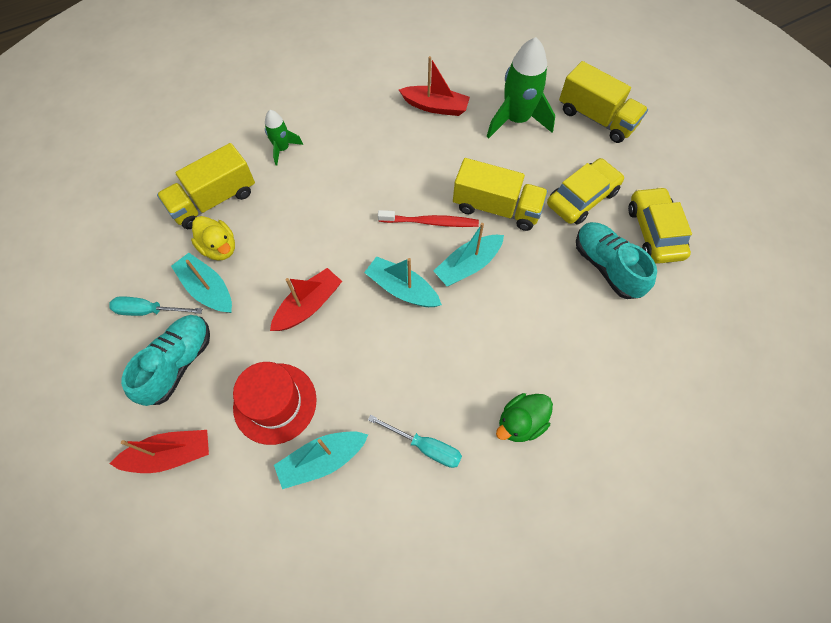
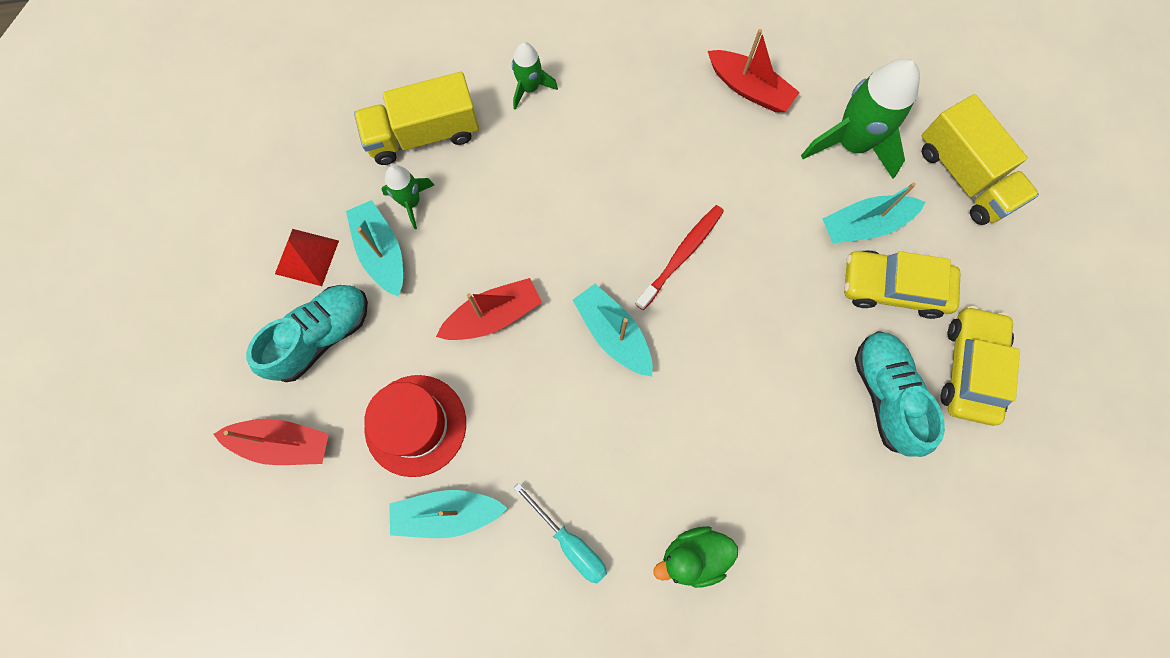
camera: 20 degrees right, 10 degrees up
turquoise screwdriver [109,296,202,316] -> red pyramid [275,229,339,286]
yellow duck [191,216,235,261] -> green rocket [382,165,434,229]
red toothbrush [378,210,479,227] -> red toothbrush turned 75 degrees counterclockwise [635,205,724,310]
turquoise boat [434,223,504,286] -> turquoise boat moved to [822,182,925,244]
yellow truck [453,158,548,231] -> none
yellow car [547,158,624,225] -> yellow car turned 150 degrees counterclockwise [844,250,960,319]

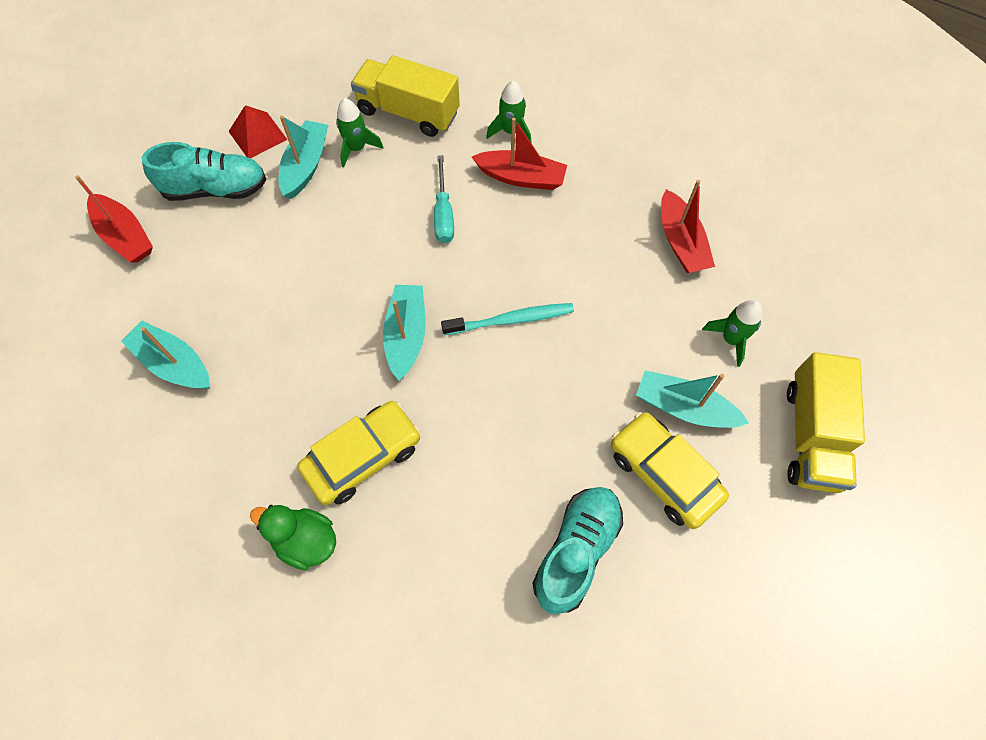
camera: 40 degrees right, 10 degrees down
red hat [364,375,466,477] -> none
red boat [436,278,542,340] -> red boat moved to [472,118,567,190]
turquoise screwdriver [514,483,607,584] -> turquoise screwdriver moved to [434,155,454,243]
red toothbrush [635,205,724,310] -> turquoise toothbrush [441,303,574,335]
green rocket [801,59,920,178] -> green rocket [702,300,762,367], size x0.54
yellow car [941,306,1020,426] -> yellow car moved to [298,401,421,505]

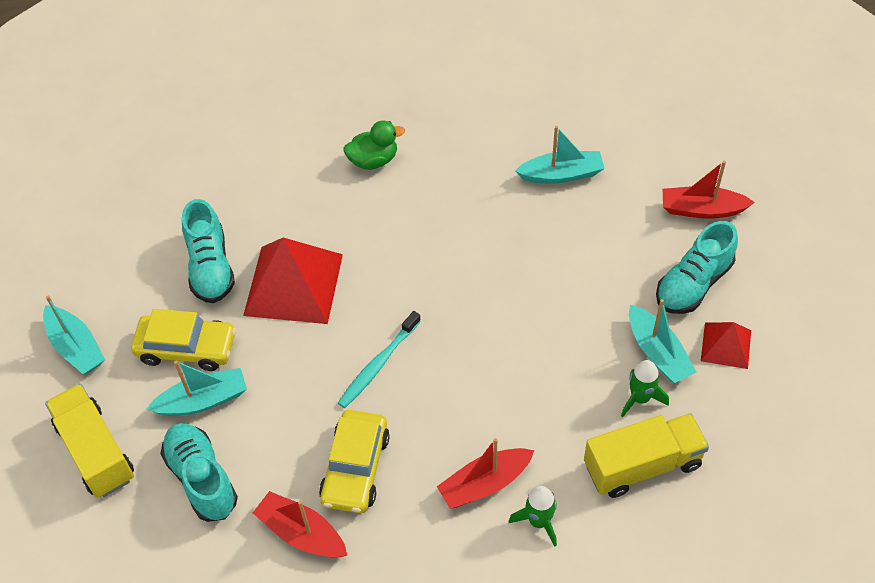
camera: 140 degrees right, 10 degrees down
yellow car [298,401,421,505] -> yellow car moved to [319,410,390,513]
turquoise boat [383,285,426,381] -> turquoise boat moved to [43,296,105,374]
turquoise screwdriver [434,155,454,243] -> none
green rocket [702,300,762,367] -> turquoise shoe [160,423,238,522]
none -> red pyramid [243,238,343,324]

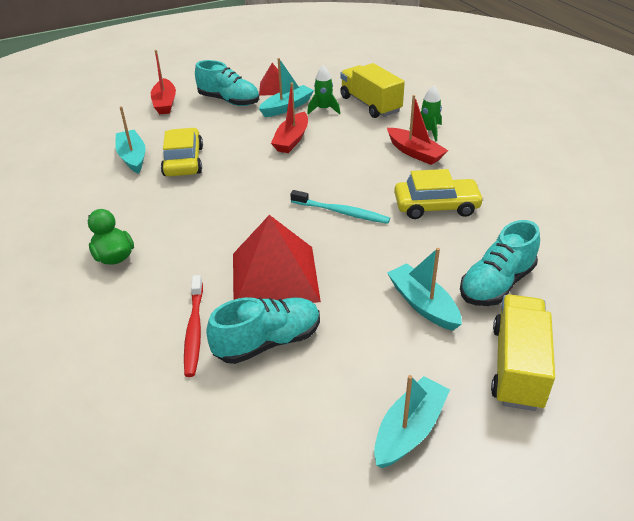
camera: 105 degrees left, 15 degrees down
yellow truck [45,384,134,498] -> yellow truck turned 150 degrees clockwise [491,294,555,411]
yellow car [131,309,236,371] -> yellow car moved to [161,128,203,176]
red boat [253,491,347,557] -> red boat moved to [271,83,308,153]
none -> red toothbrush [184,275,203,377]

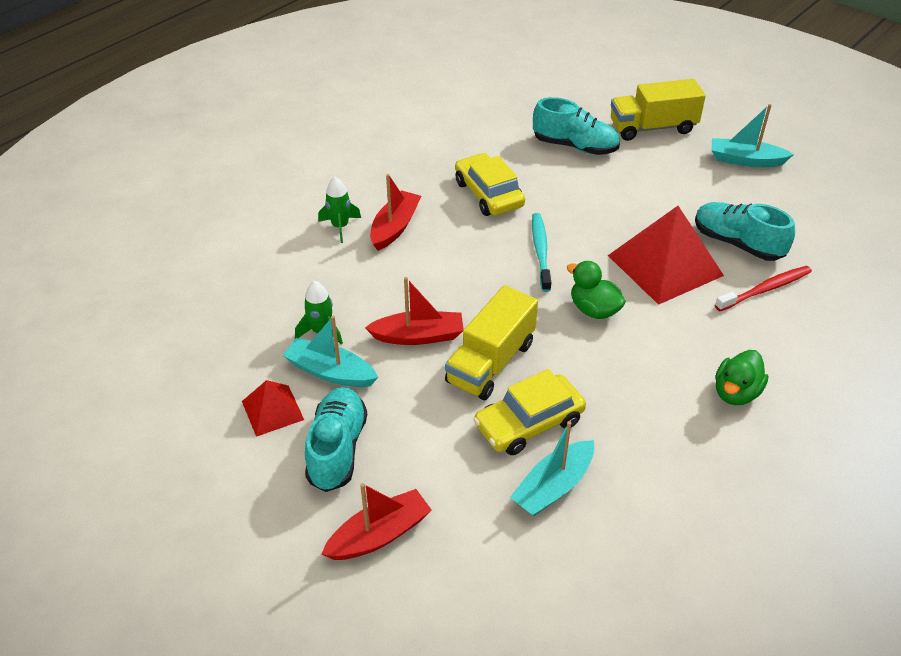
camera: 115 degrees left, 5 degrees up
yellow truck [340,63,405,118] -> yellow truck moved to [445,285,538,400]
turquoise boat [387,248,462,331] -> none
none -> green duck [567,261,626,319]

